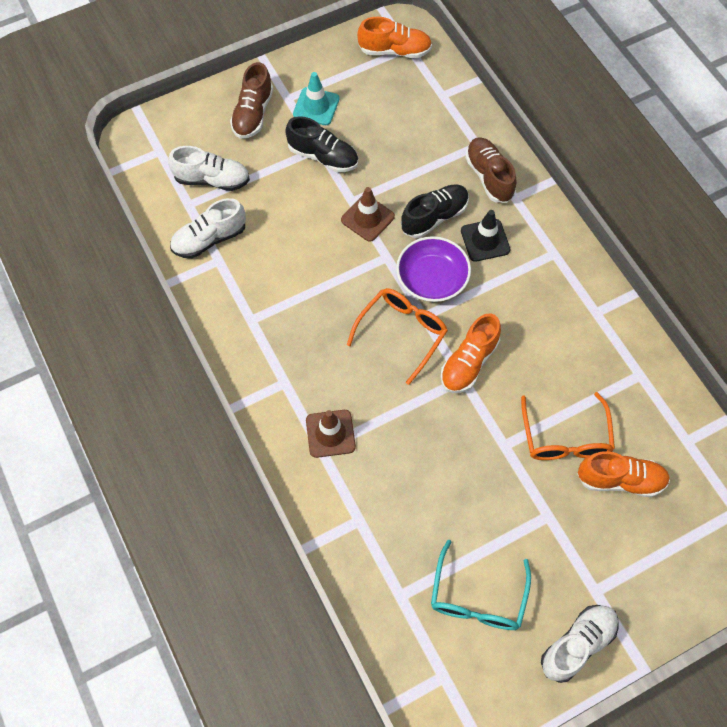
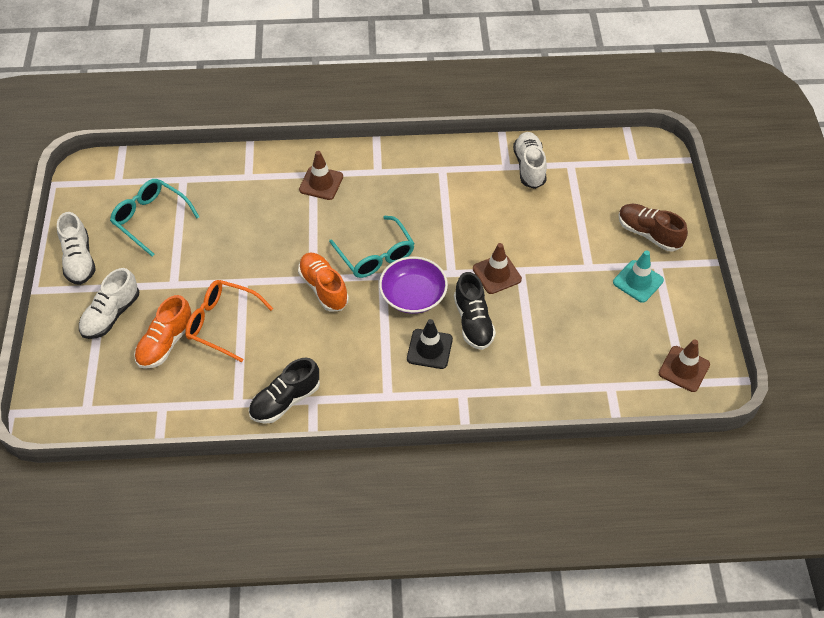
camera: 115 degrees right, 10 degrees down
white shoe [168,146,250,191] -> white shoe moved to [79,268,139,339]
black shoe [285,116,358,172] -> black shoe moved to [249,358,320,424]
orange glasses [347,288,448,385] -> turquoise glasses [329,216,415,278]
orange shoe [357,17,432,58] -> brown traffic cone [659,340,710,392]
brown shoe [465,137,517,203] -> none

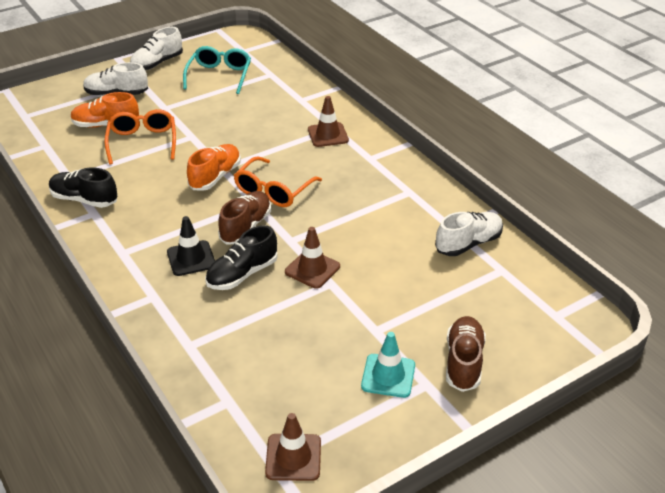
camera: 60 degrees right, 15 degrees down
turquoise glasses [329,216,415,278] -> orange glasses [234,156,322,207]
purple bowl [379,256,448,314] -> brown shoe [218,191,271,245]

